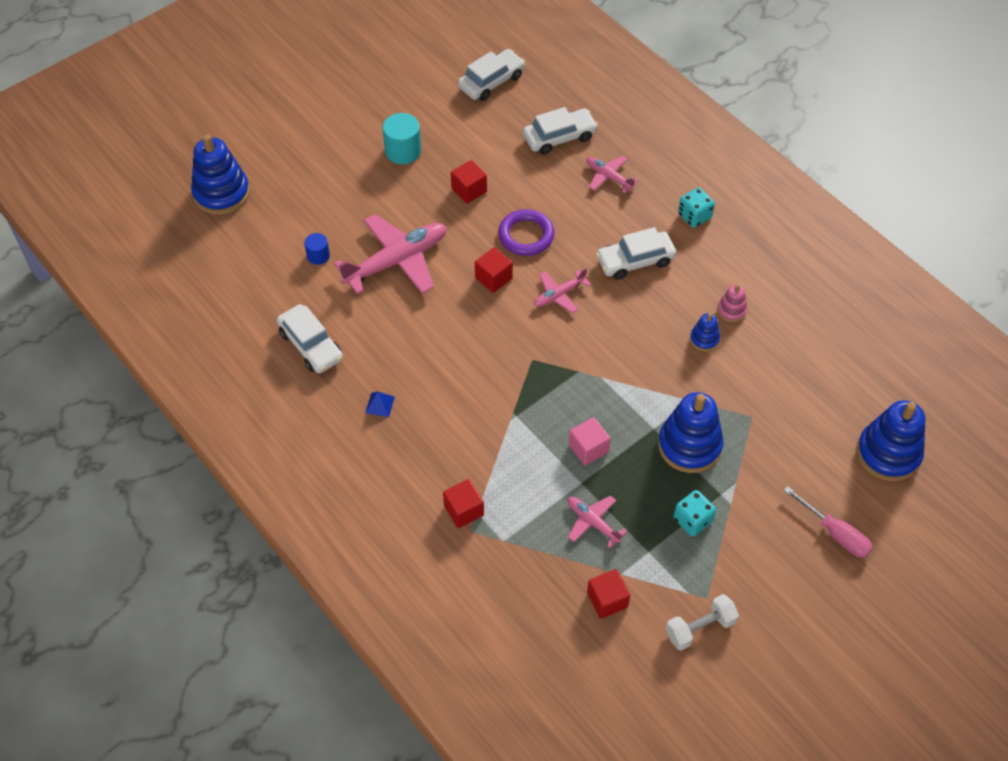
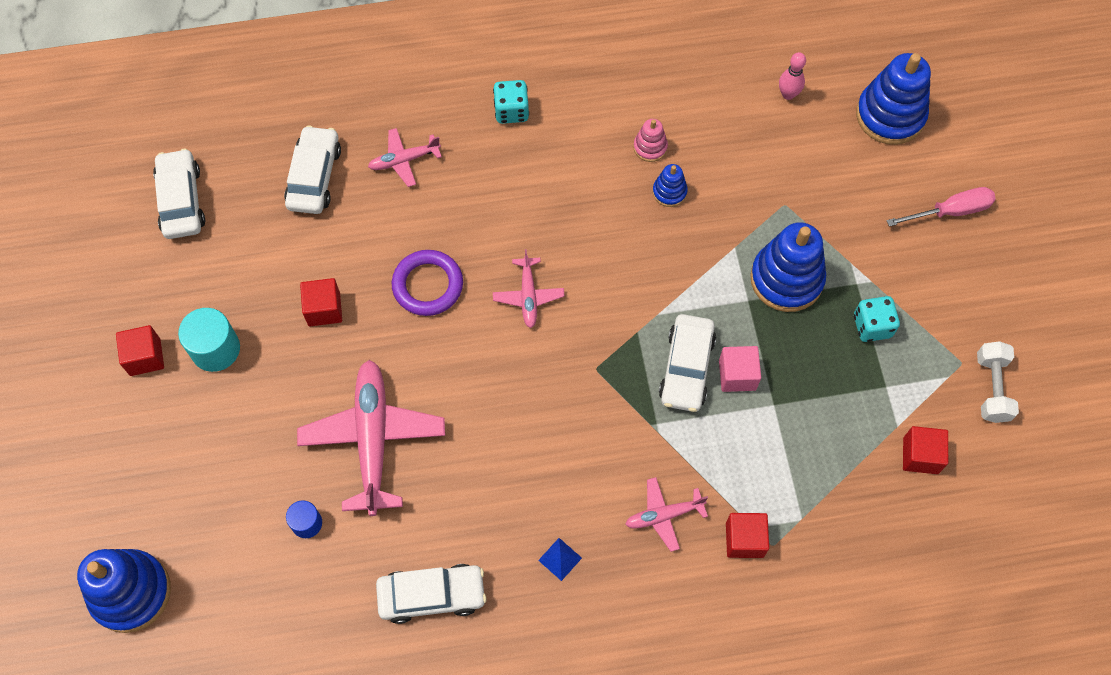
camera: 60 degrees left, 10 degrees up
red cube [475,247,513,293] -> red cube moved to [116,325,164,376]
pink plane [567,496,627,548] -> pink plane moved to [625,477,708,552]
white car [596,227,676,280] -> white car moved to [659,314,716,412]
none -> pink bowling pin [779,52,806,100]

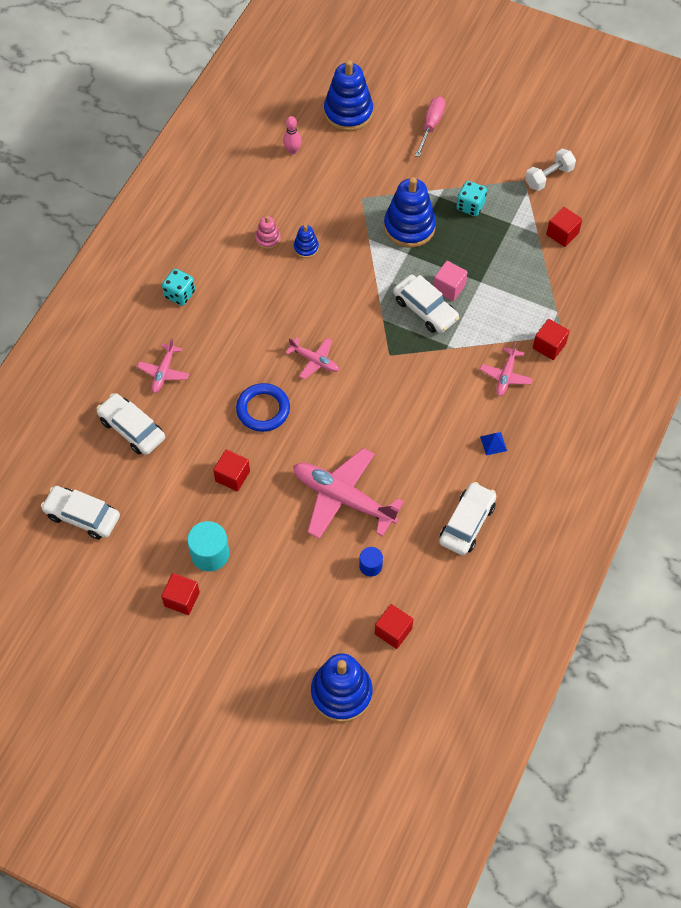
camera: 55 degrees left, 5 degrees down
purple ring [392,250,463,316] -> blue ring [236,383,290,432]
white dumbbell [977,341,1019,423] -> white dumbbell turned 75 degrees counterclockwise [525,149,576,191]
none -> red cube [375,604,413,649]

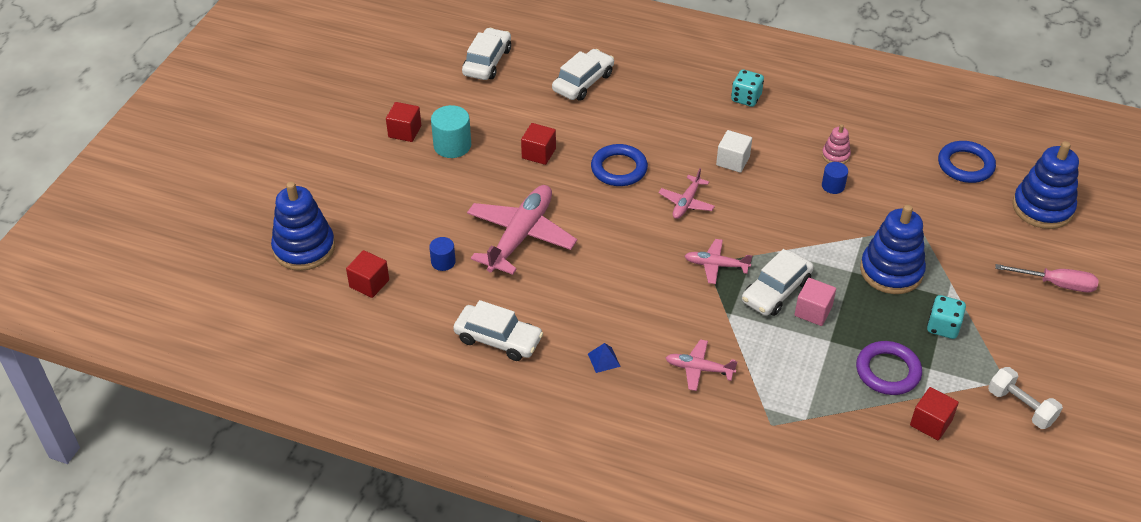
camera: 85 degrees right, 15 degrees down
pink plane [137,338,189,393] -> pink plane moved to [685,239,752,284]
pink bowling pin [283,116,301,154] -> blue ring [938,141,996,183]
blue stacking toy [294,225,319,258] -> blue cylinder [822,162,848,194]
red cube [533,319,570,360] -> none
none -> white cube [716,130,752,173]
none -> purple ring [856,341,922,395]

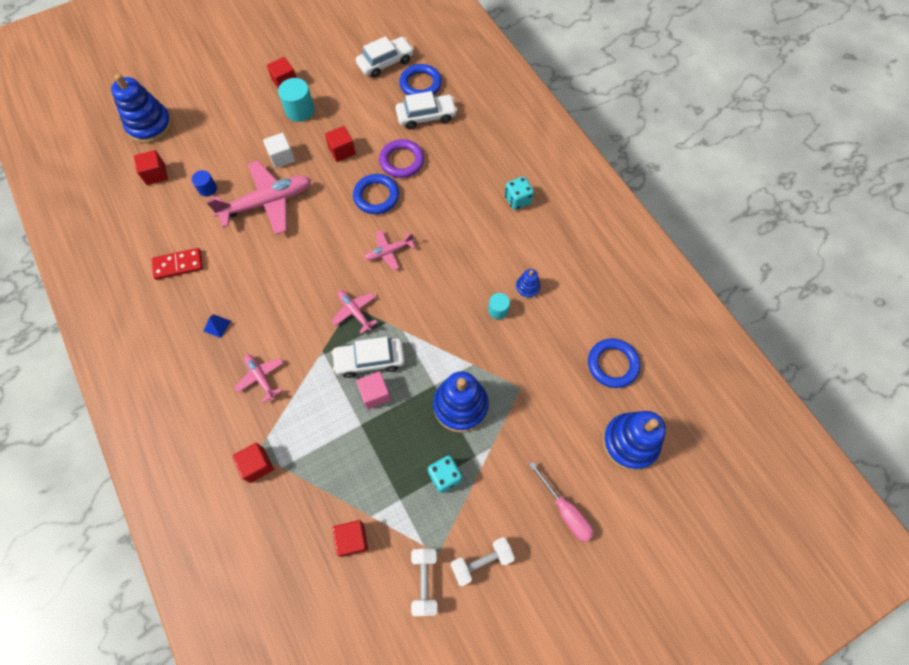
camera: 40 degrees right, 20 degrees up
white car [453,300,543,361] -> red domino [152,248,203,280]
white cube [716,130,752,173] -> white cube moved to [263,133,295,168]
pink stacking toy [822,124,851,164] -> blue stacking toy [516,269,541,299]
blue cylinder [822,162,848,194] -> turquoise cylinder [488,293,510,319]
purple ring [856,341,922,395] -> purple ring moved to [379,139,424,178]
none -> red cube [232,443,274,483]
none -> blue ring [399,64,442,95]
none -> white dumbbell [451,537,515,586]

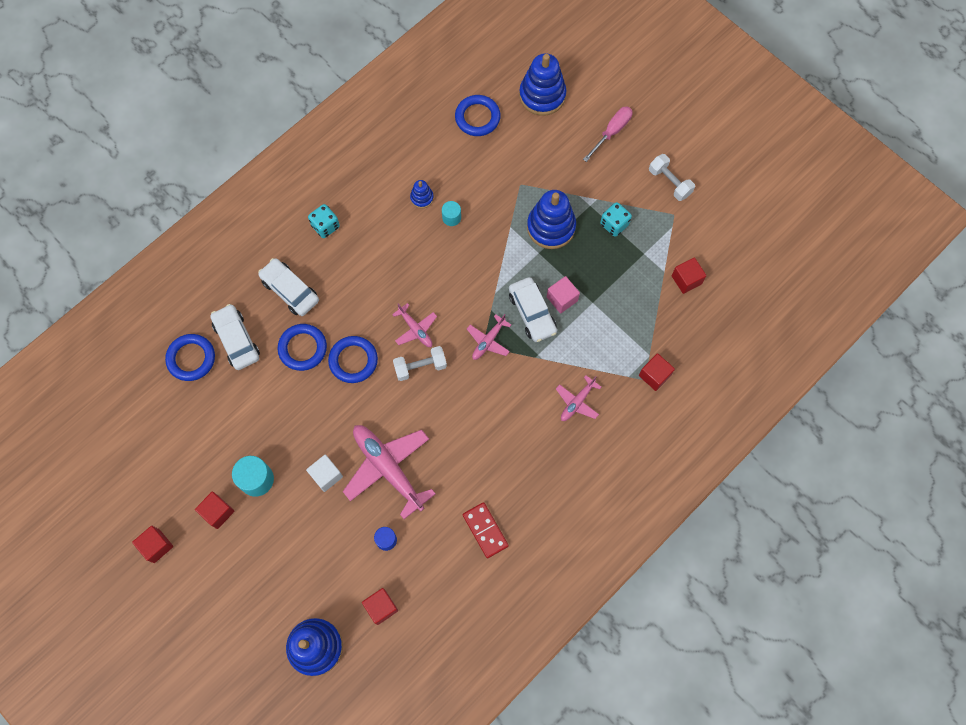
camera: 105 degrees left, 5 degrees up
blue pyramid [204,314,231,338] -> none
red cube [325,126,356,162] -> red cube moved to [132,526,173,563]
white car [356,36,414,78] -> white car moved to [258,258,319,316]
purple ring [379,139,424,178] -> blue ring [278,324,327,371]
white dumbbell [411,549,438,616] -> white dumbbell moved to [393,346,447,381]

